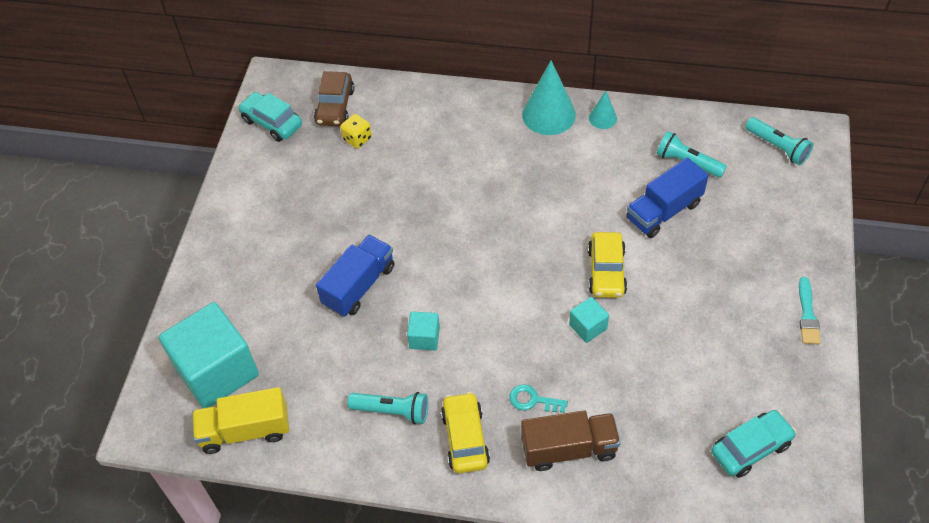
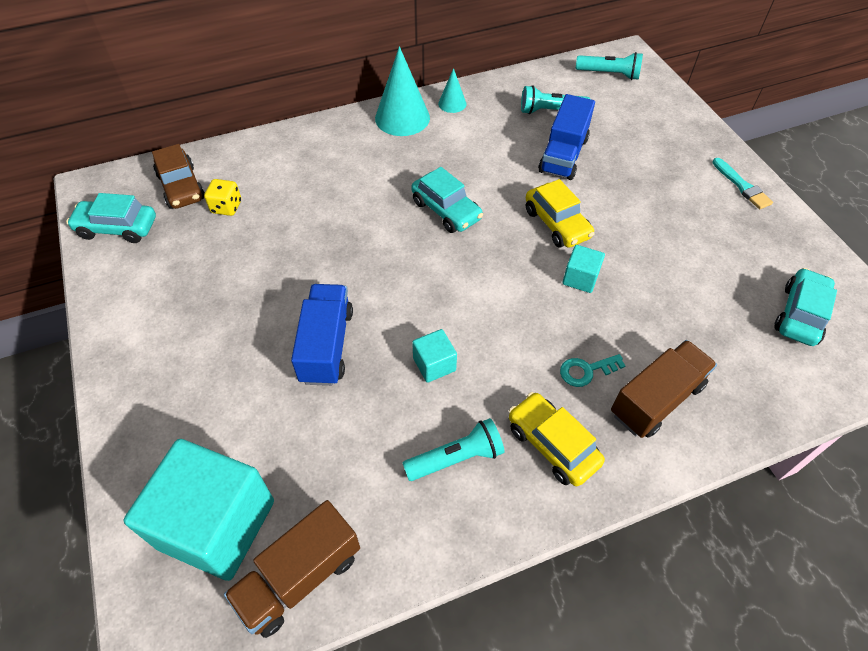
camera: 35 degrees left, 0 degrees up
yellow truck [192,387,289,454] -> brown truck [224,500,360,638]
none -> turquoise car [411,167,483,233]

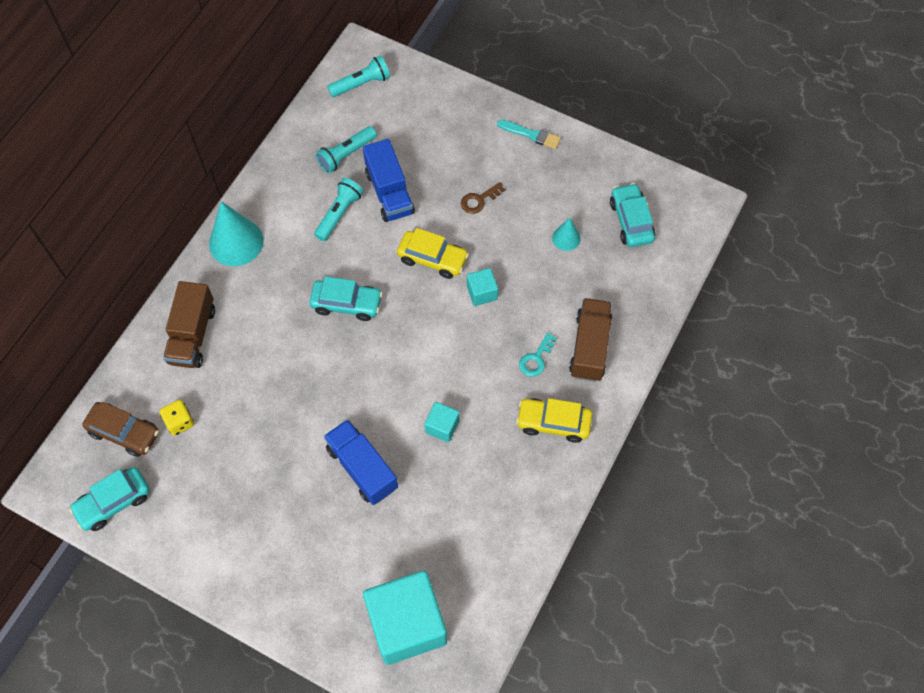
camera: 40 degrees left, 10 degrees up
brown truck [224,500,360,638] -> brown truck moved to [163,281,215,368]
turquoise flashlight [402,418,505,481] -> turquoise flashlight moved to [314,178,363,241]
turquoise cone [438,68,466,113] -> turquoise cone moved to [552,218,581,251]
none -> brown key [461,182,505,214]

